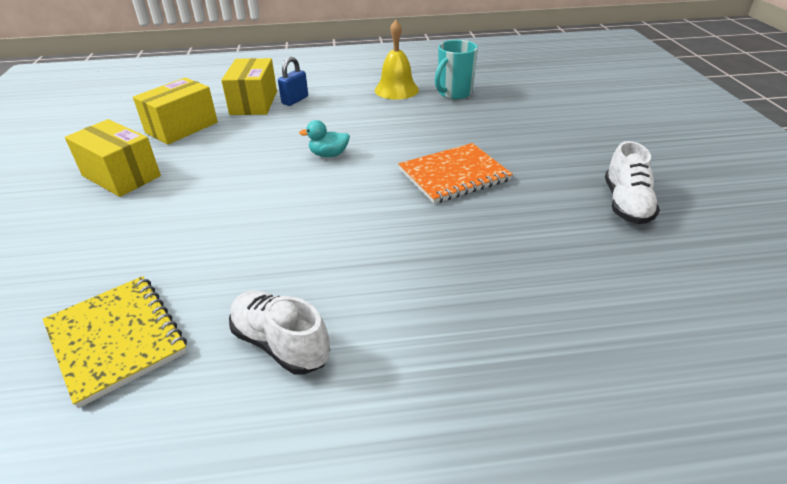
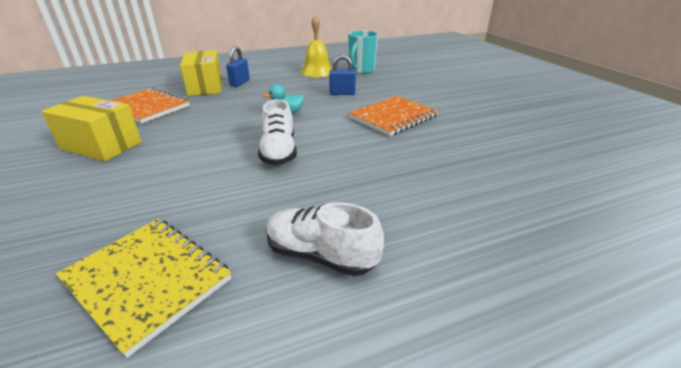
camera: 15 degrees left, 5 degrees down
yellow box [133,77,218,144] -> orange notebook [110,87,190,124]
white shoe [605,141,660,224] -> white shoe moved to [258,99,297,165]
none -> blue padlock [329,55,356,95]

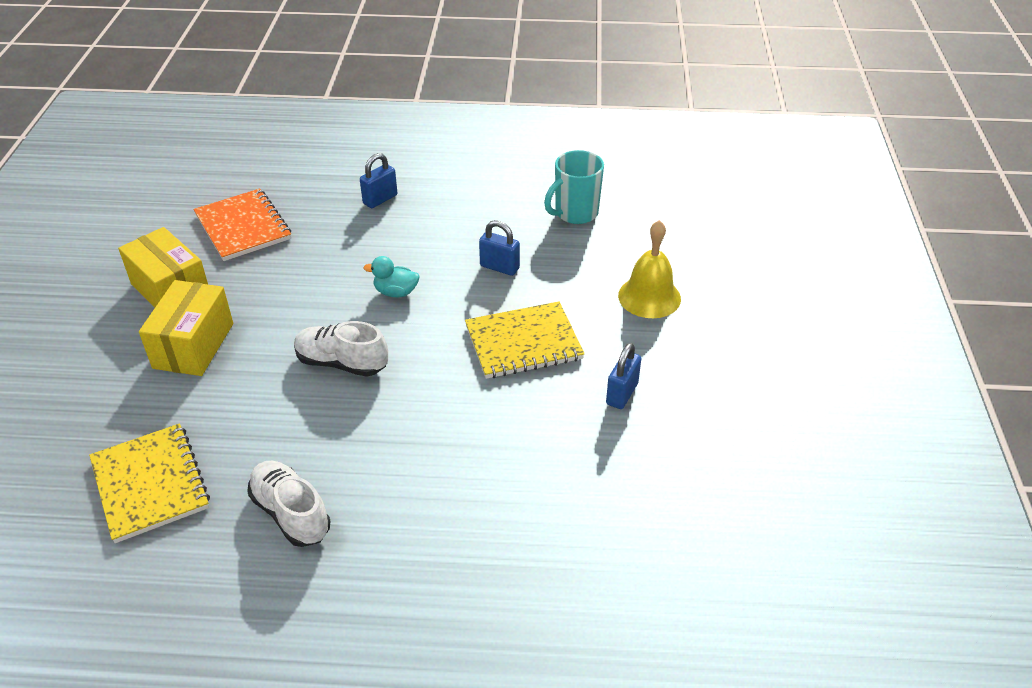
camera: 25 degrees right, 10 degrees up
yellow box [180,51,222,96] -> yellow box moved to [139,280,233,376]
white shoe [258,99,297,165] -> white shoe turned 90 degrees clockwise [294,321,388,377]
yellow bell [300,15,333,77] -> yellow bell moved to [618,220,681,318]
orange notebook [349,96,439,136] -> yellow notebook [465,302,585,379]
none -> blue padlock [606,343,641,409]

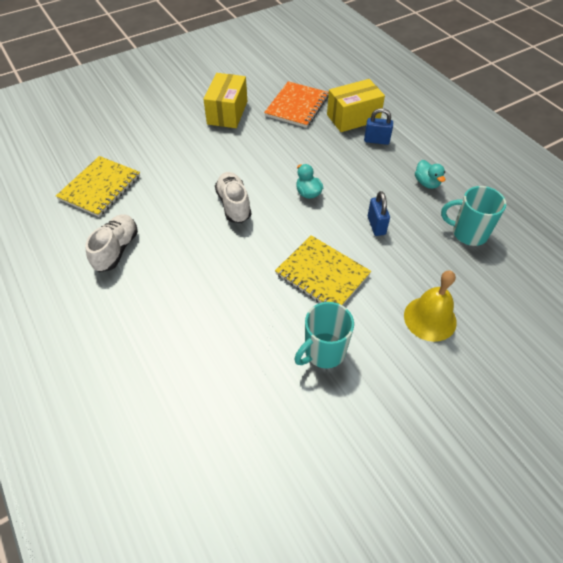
camera: 55 degrees right, 10 degrees up
yellow box [139,280,233,376] -> yellow box moved to [327,79,385,132]
blue padlock [606,343,641,409] -> turquoise mug [294,302,354,368]
none -> turquoise duck [415,160,445,189]

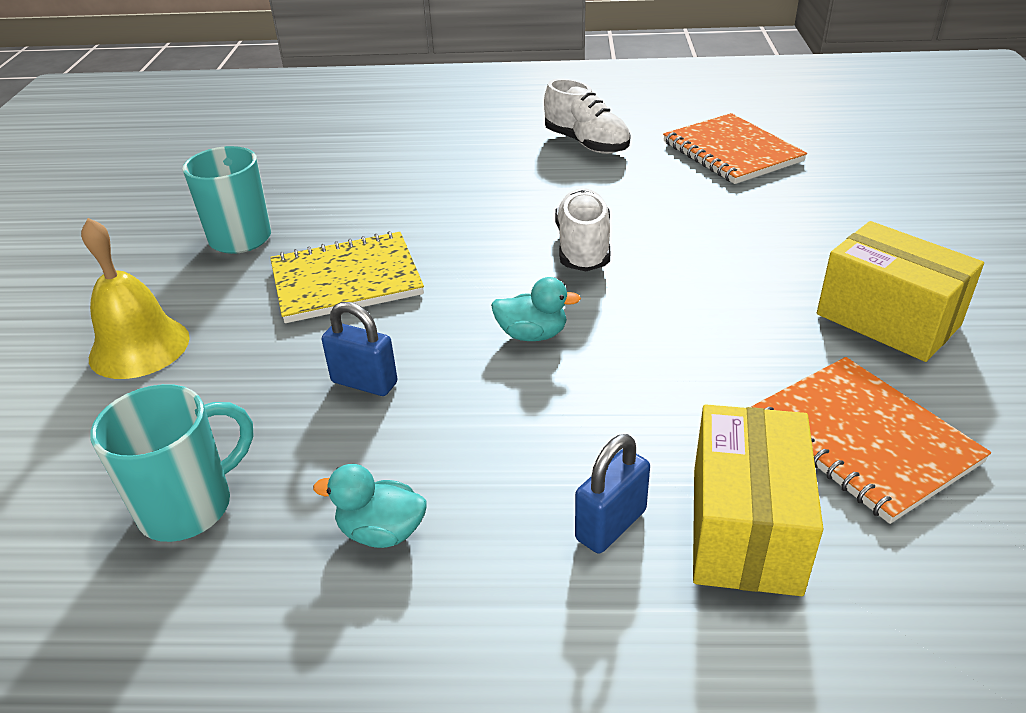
camera: 125 degrees right, 15 degrees down
yellow notebook [56,156,140,217] -> orange notebook [663,113,807,184]
white shoe [215,172,251,223] -> white shoe turned 105 degrees counterclockwise [555,188,610,271]

